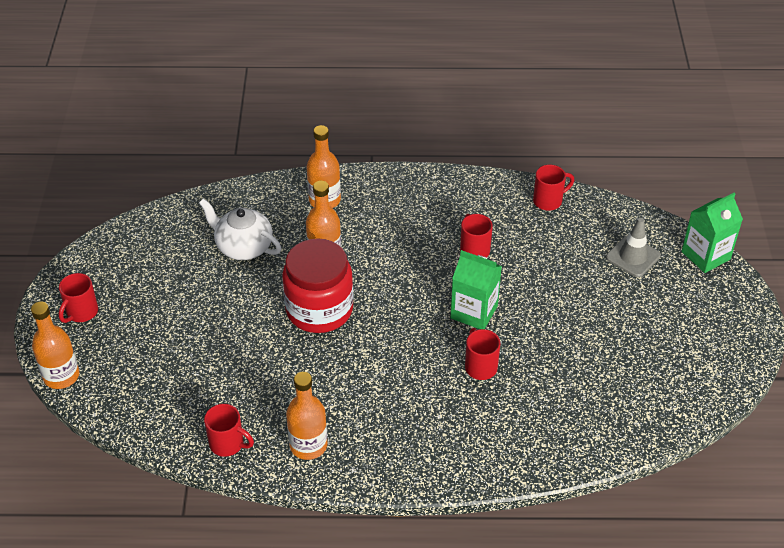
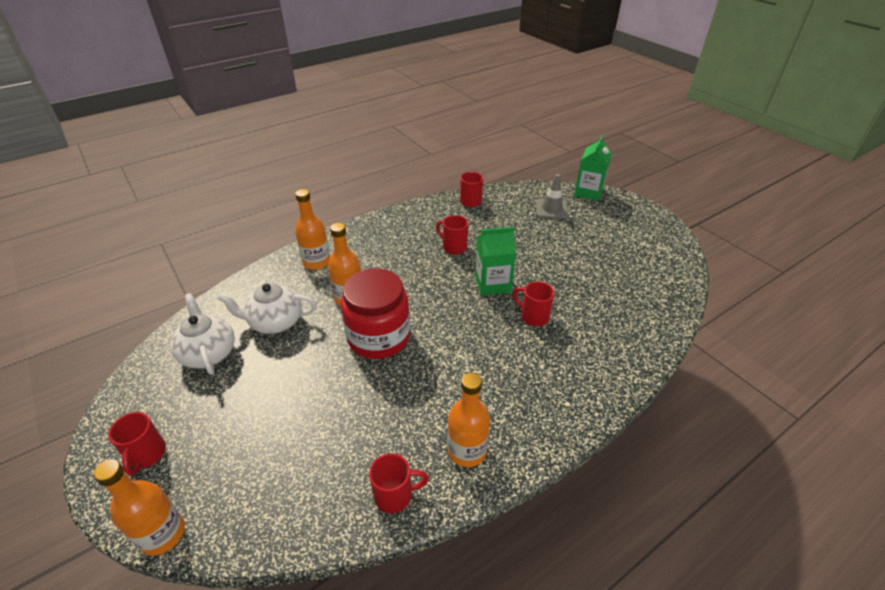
camera: 35 degrees left, 5 degrees down
none -> white teapot [171,293,235,375]

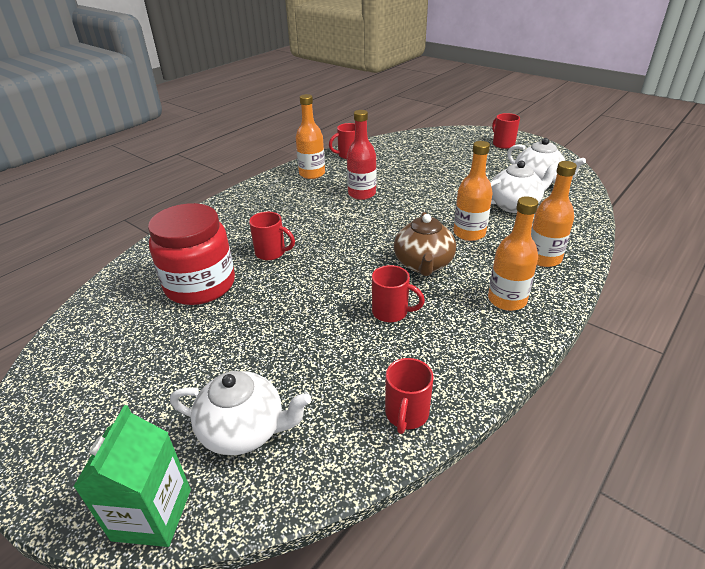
camera: 165 degrees right, 5 degrees down
orange bottle [94,459,185,556] -> orange bottle moved to [488,196,538,311]
red jar [341,268,410,359] -> red jar moved to [148,203,235,305]
green carton [475,227,516,296] -> none
grey traffic cone [536,174,569,219] -> white teapot [170,371,311,455]
none -> red bottle [347,110,376,200]
none -> brown teapot [394,212,456,276]

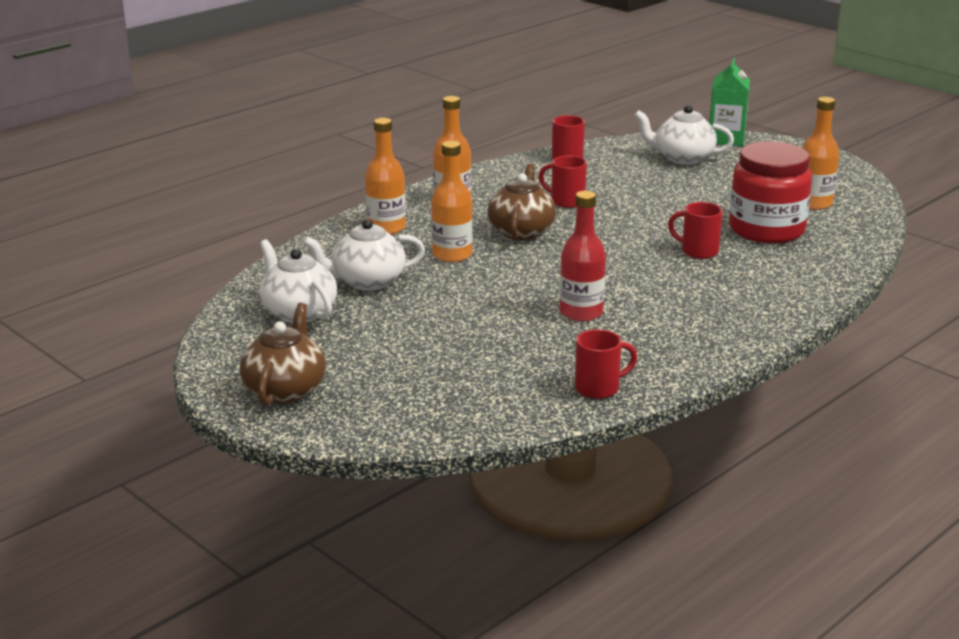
camera: 175 degrees left, 10 degrees down
orange bottle [296,94,325,179] -> orange bottle moved to [802,97,839,210]
red mug [492,113,520,149] -> brown teapot [240,303,326,406]

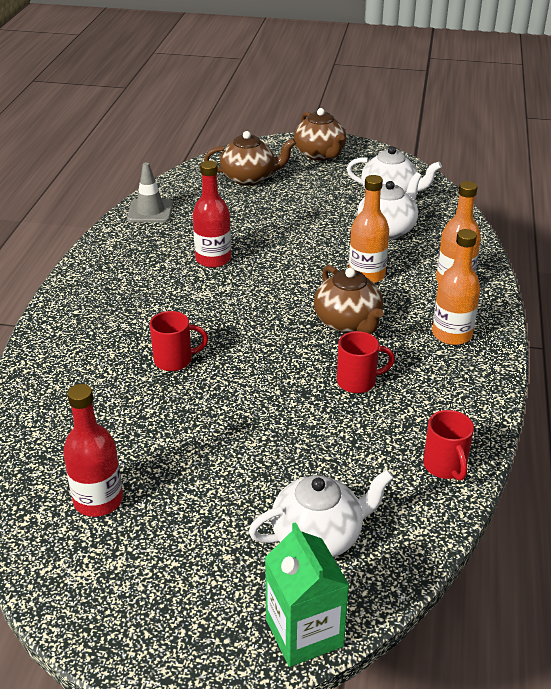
camera: 145 degrees right, 10 degrees up
red mug [575,329,637,399] -> grey traffic cone [127,162,173,223]
red jar [729,141,812,243] -> none
orange bottle [802,97,839,210] -> red bottle [63,384,123,517]
none -> brown teapot [204,131,296,186]

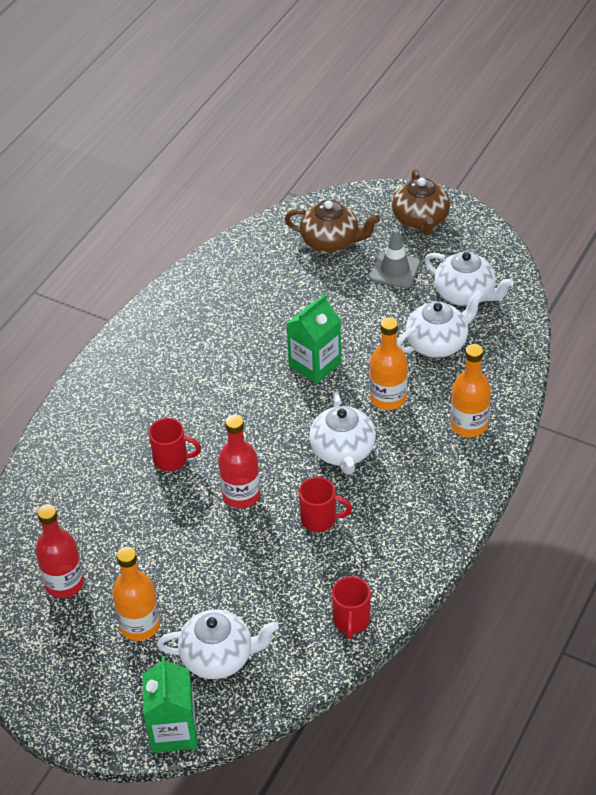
camera: 20 degrees right, 10 degrees up
grey traffic cone [127,162,173,223] -> grey traffic cone moved to [370,228,421,288]
red bottle [193,161,231,268] -> red bottle moved to [218,415,260,508]
brown teapot [314,265,384,334] -> white teapot [309,392,376,475]
orange bottle [432,229,480,345] -> orange bottle moved to [112,547,160,641]
none -> green carton [286,294,341,384]

